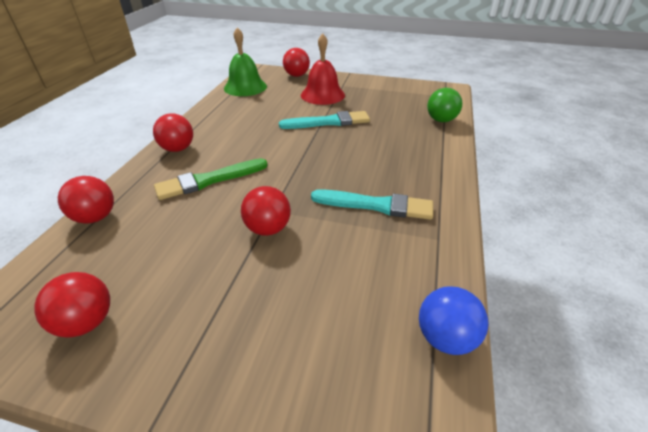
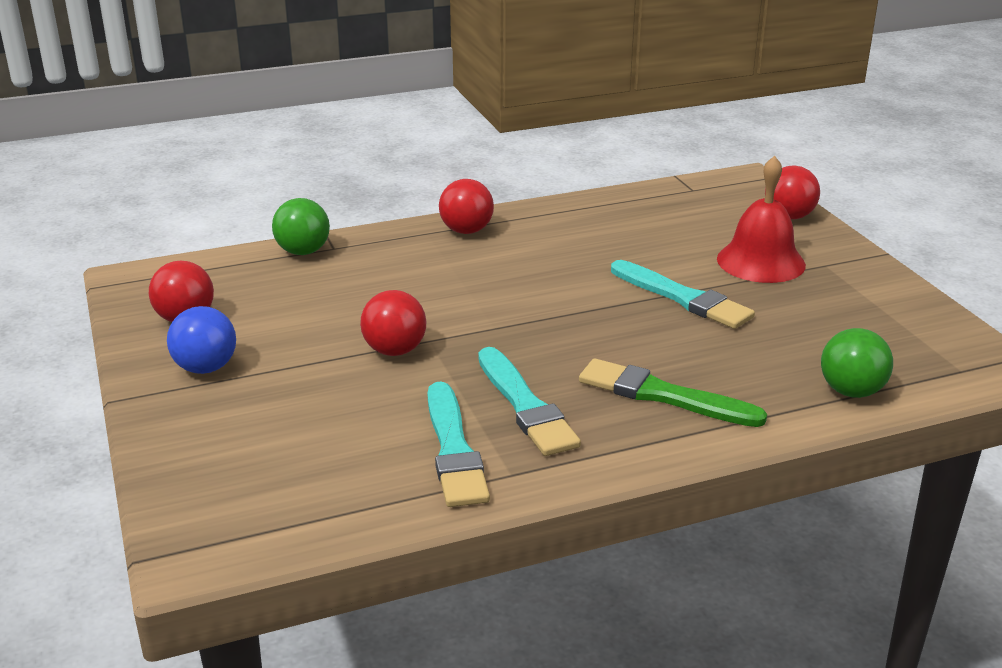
camera: 55 degrees right, 10 degrees down
red ball [58,176,114,224] -> green ball [272,198,330,255]
green brush [154,158,268,200] -> green brush moved to [579,358,767,427]
green bell [224,28,267,96] -> none
blue ball [419,286,489,355] -> blue ball moved to [167,306,236,374]
none -> turquoise brush [428,382,490,507]

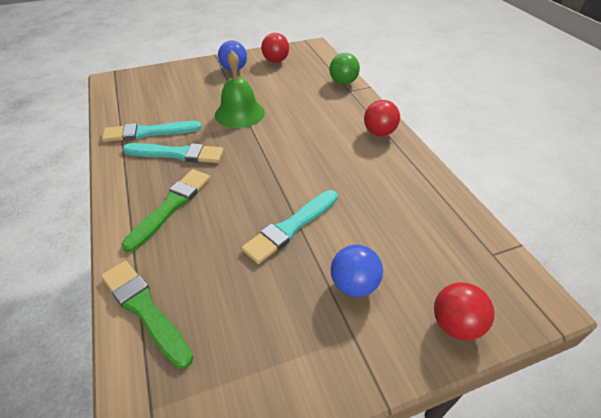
camera: 90 degrees right, 15 degrees up
red ball [360,290,427,356] -> green bell [215,51,265,128]
turquoise brush [478,347,581,456] -> turquoise brush turned 150 degrees counterclockwise [123,143,224,163]
red bell [717,156,806,283] -> blue ball [331,245,383,297]
green ball [821,328,893,398] -> green brush [101,261,194,369]

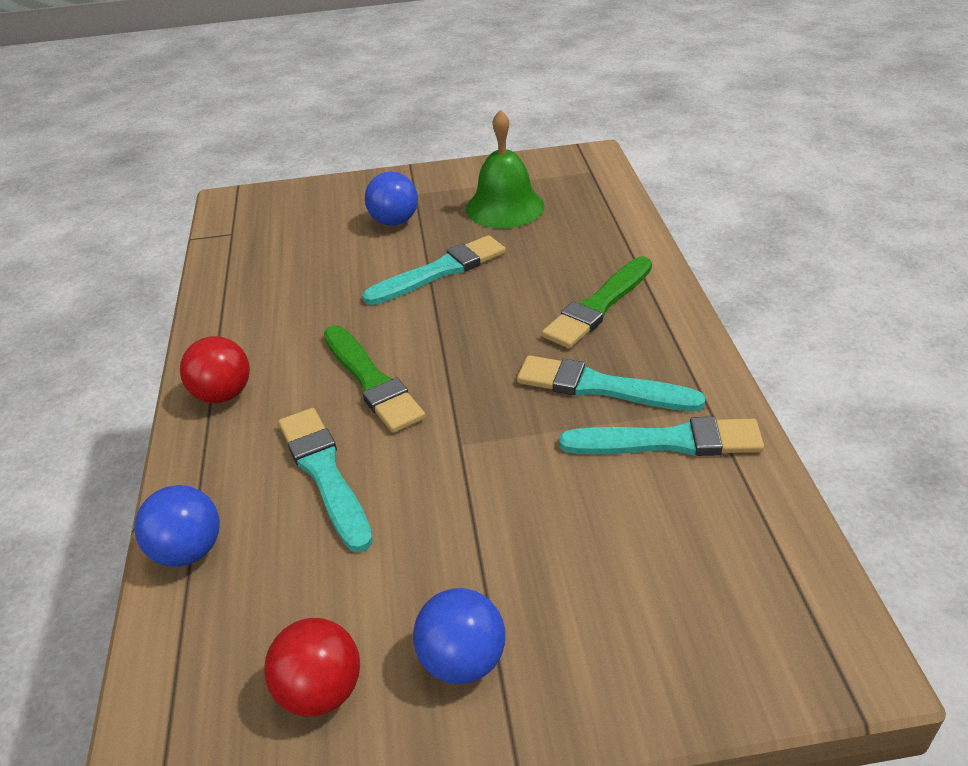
camera: 165 degrees left, 5 degrees down
green brush [101,261,194,369] -> green brush moved to [324,325,425,433]
green bell [215,51,265,128] -> green bell moved to [466,110,544,228]
green ball [329,53,360,85] -> blue ball [134,485,220,567]
red ball [434,282,495,340] -> none
none -> turquoise brush [278,408,373,552]

